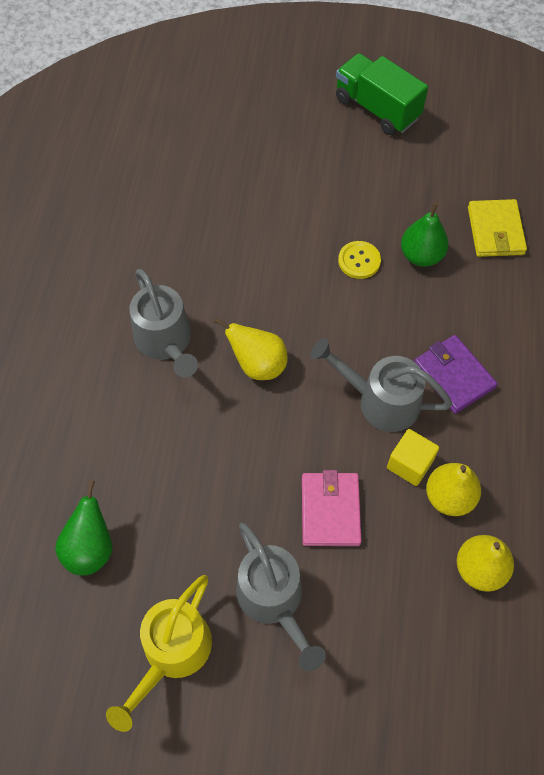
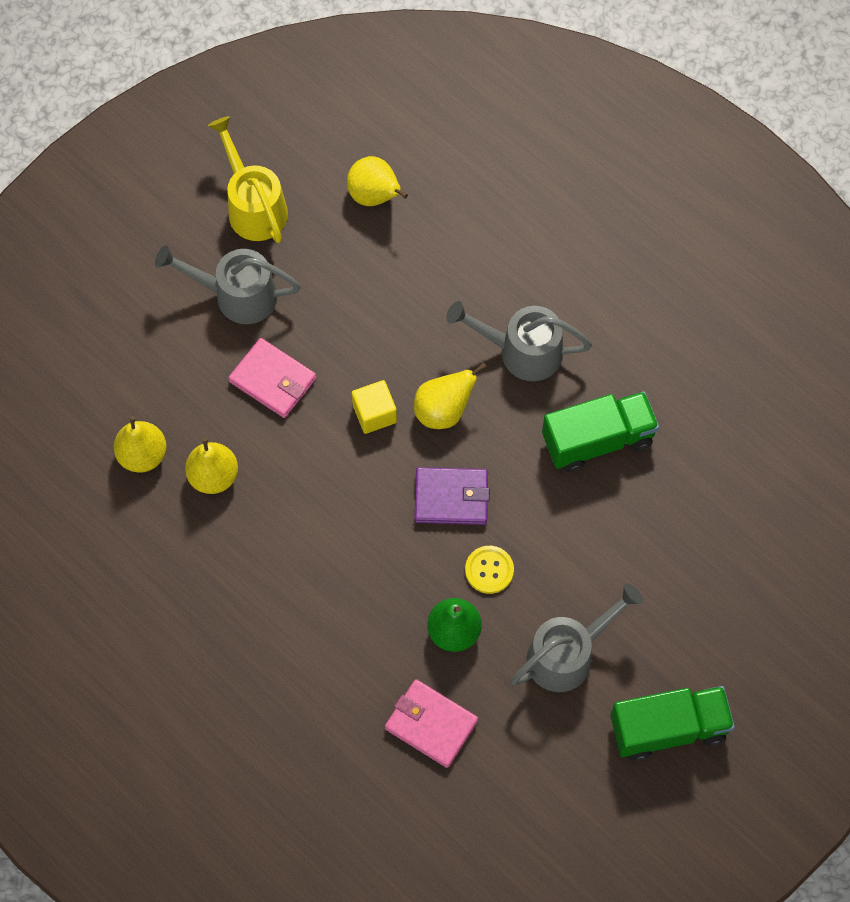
camera: 125 degrees right, 5 degrees up
green pear [55,480,112,576] -> yellow pear [347,156,408,206]
grey watering can [311,338,453,432] -> grey watering can moved to [511,583,643,692]
yellow cube [387,429,439,486] -> yellow cube moved to [352,380,397,434]
purple wallet [414,335,497,414] -> purple wallet moved to [414,467,490,525]
yellow wallet [468,199,527,257] -> pink wallet [385,679,478,768]
none -> green truck [542,391,659,472]

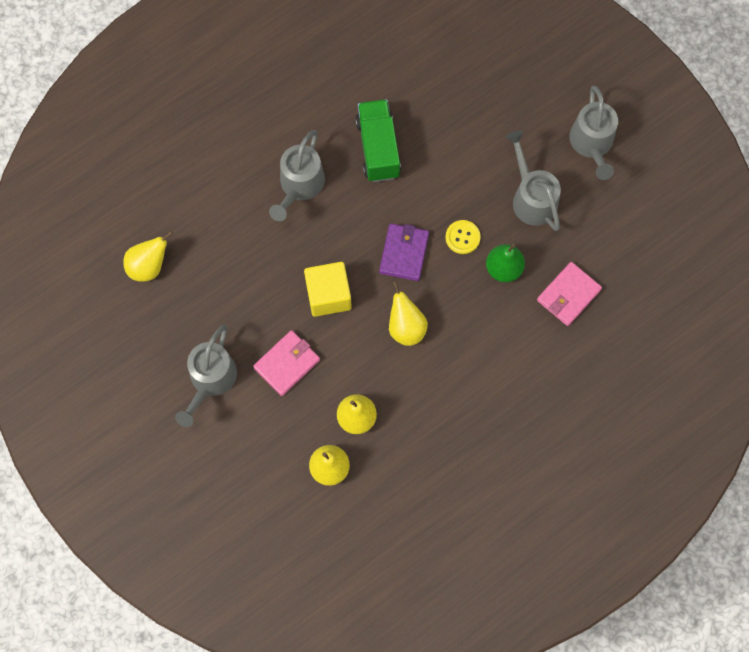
camera: 80 degrees left, 5 degrees up
yellow watering can [208,116,288,243] -> none
yellow cube [352,380,397,434] -> yellow cube [304,262,352,317], size x1.50
yellow pear [414,363,487,429] -> yellow pear moved to [389,281,428,346]
green truck [610,686,735,761] -> grey watering can [569,86,618,180]

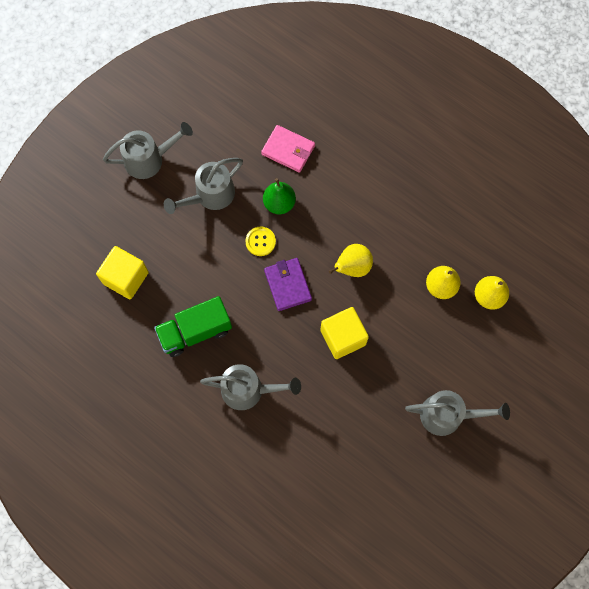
camera: 105 degrees left, 0 degrees up
yellow pear [123,231,173,282] -> none
pink wallet [253,330,320,396] -> none
purple wallet [379,224,429,281] -> purple wallet turned 75 degrees clockwise [264,258,312,311]
none -> yellow cube [96,246,149,299]

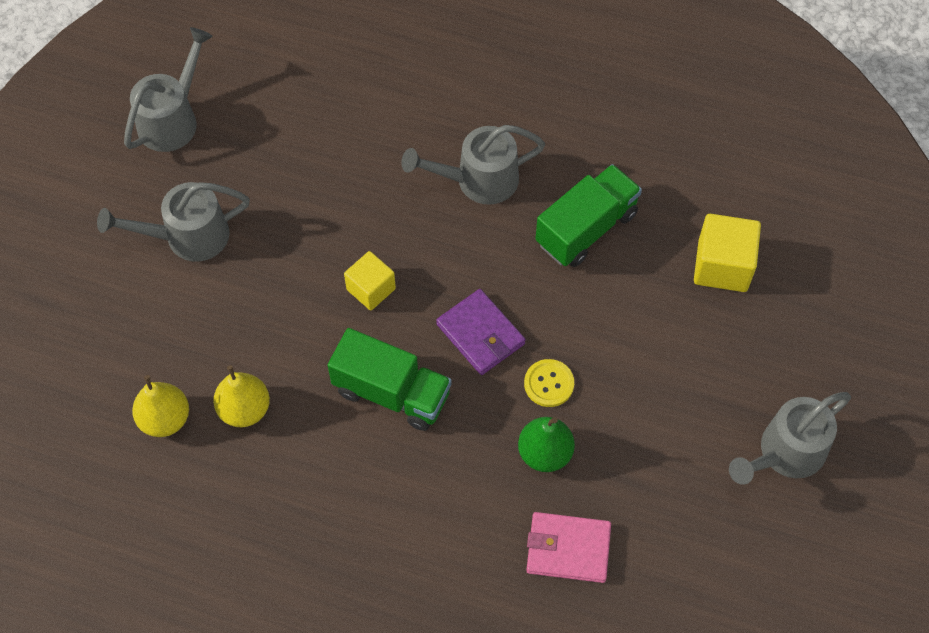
camera: 160 degrees right, 10 degrees down
grey watering can [164,158,243,214] -> grey watering can moved to [124,27,213,152]
yellow cube [320,307,369,359] -> yellow cube [344,251,396,310], size x0.67
yellow pear [329,244,373,277] -> green truck [328,328,452,431]

